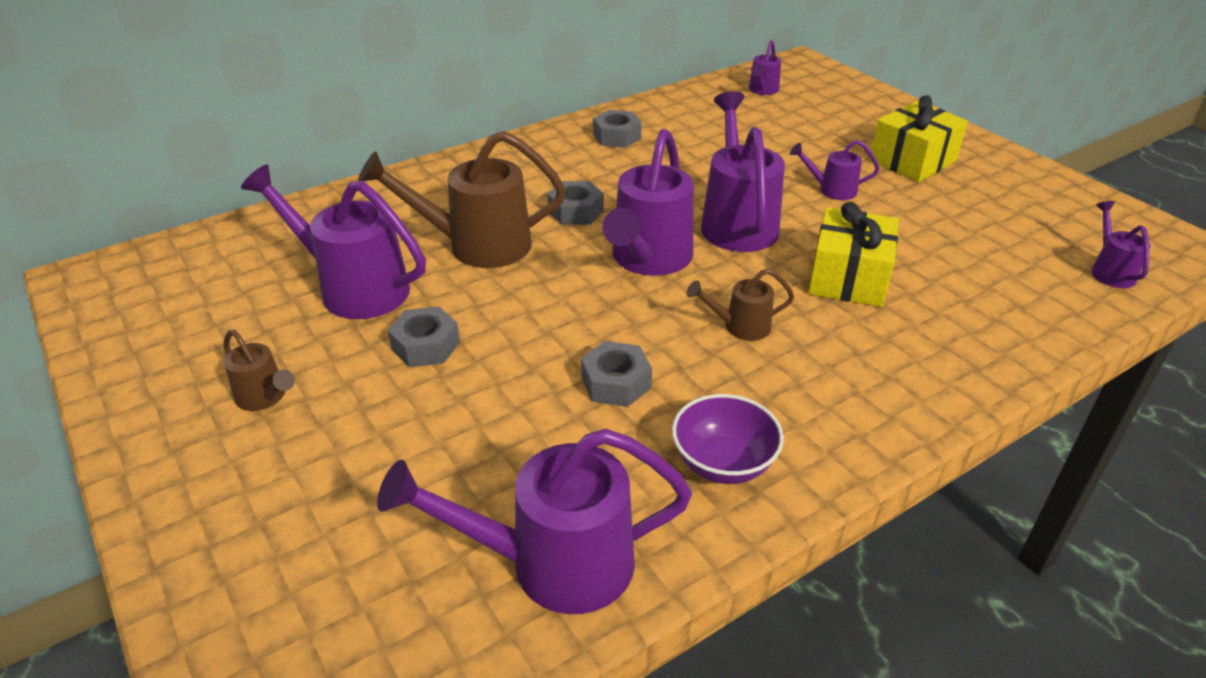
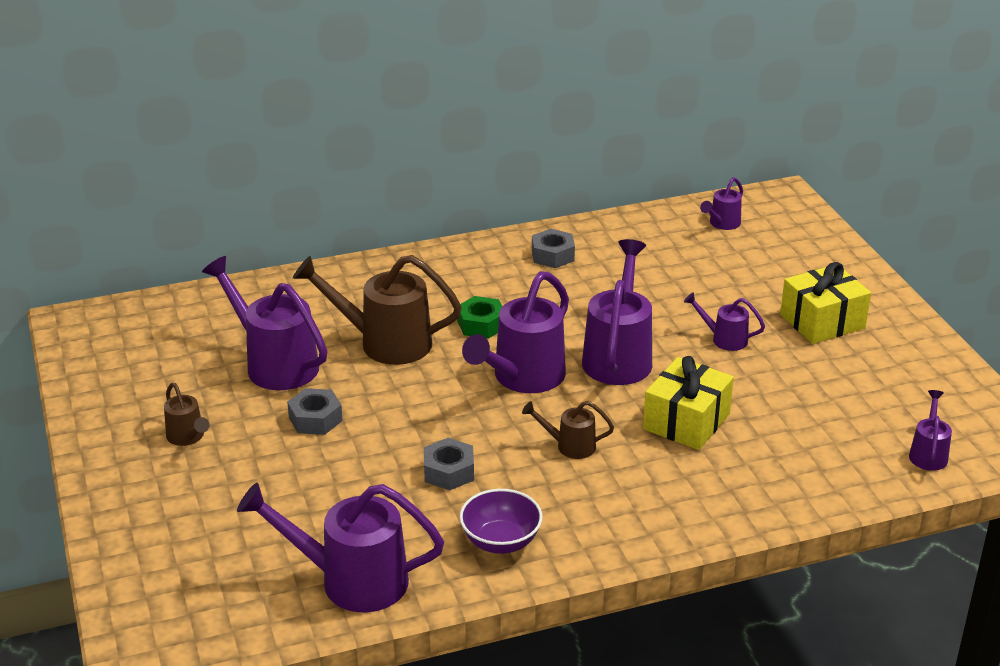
camera: 15 degrees right, 5 degrees down
grey nut [547,181,604,225] -> green nut [457,296,503,339]

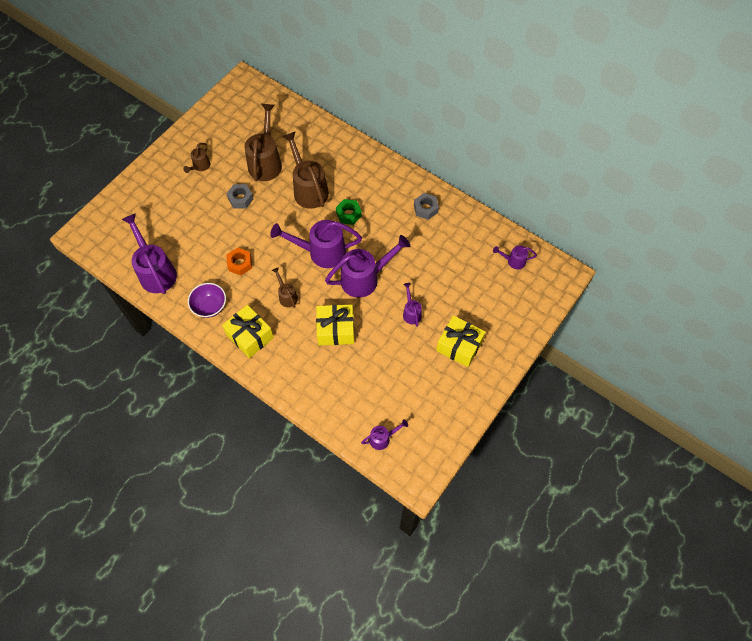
camera: 55 degrees right, 30 degrees up
purple watering can [202,256,327,390] -> brown watering can [244,104,282,181]
grey nut [424,438,474,490] -> orange nut [226,248,252,275]
none -> yellow gift [222,305,274,358]

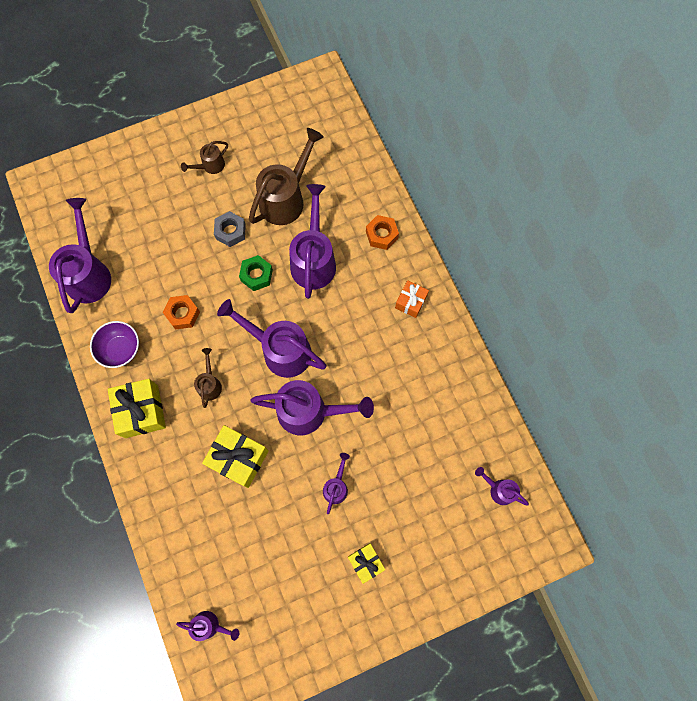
camera: 30 degrees right, 10 degrees up
brown watering can [282,131,329,209] -> purple watering can [289,184,336,299]
green nut [336,199,362,225] -> green nut moved to [239,255,273,291]
grey nut [414,193,439,220] -> none
yellow gift [436,315,486,367] -> yellow gift [348,543,385,584], size x0.60
none -> orange nut [366,215,399,250]
none -> orange gift [395,280,429,318]

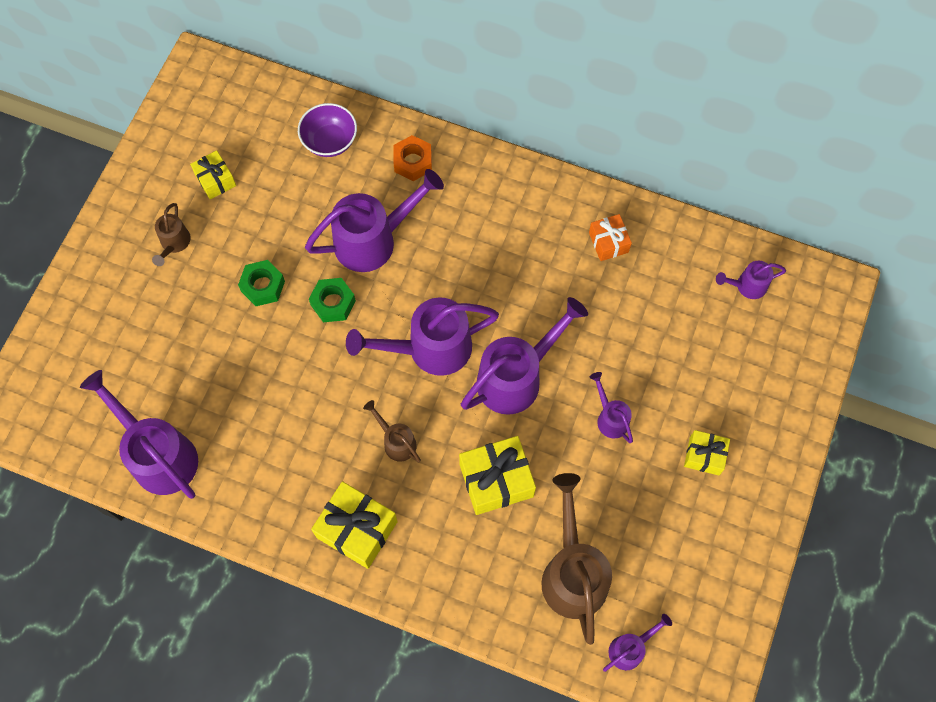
camera: 45 degrees left, 5 degrees down
purple bowl [90,321,139,368] -> purple bowl moved to [298,103,357,157]
orange nut [163,295,200,329] -> none
grey nut [214,211,246,247] -> green nut [238,260,285,306]
brown watering can [249,128,324,225] -> brown watering can moved to [541,473,612,645]
purple watering can [289,184,336,299] -> purple watering can turned 105 degrees clockwise [305,169,444,272]
orange gift [395,280,429,318] -> orange gift moved to [589,214,632,261]
none -> yellow gift [190,150,236,200]

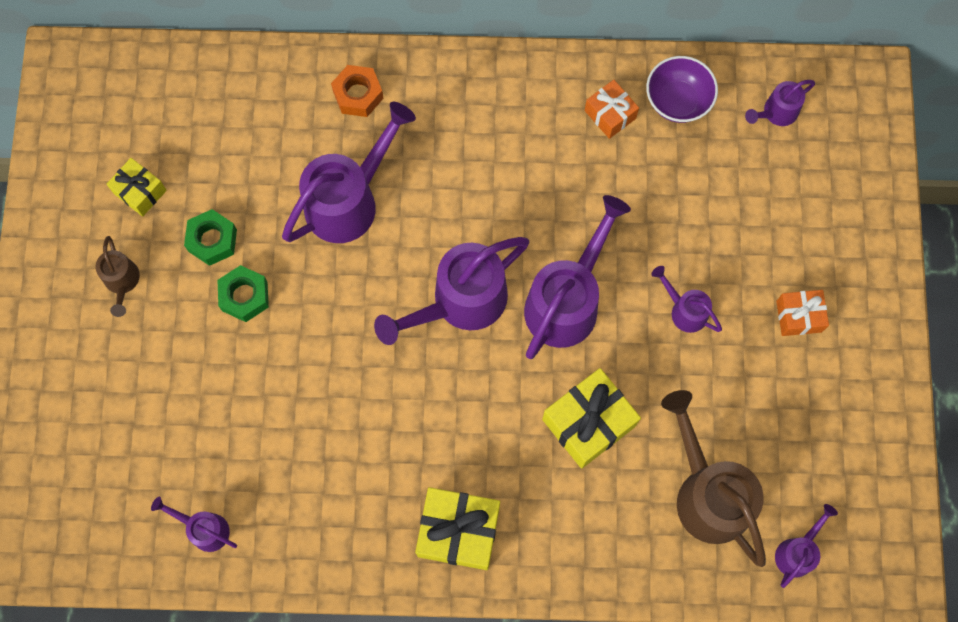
camera: 20 degrees left, 5 degrees up
purple watering can [80,370,198,499] -> purple watering can [151,497,237,552], size x0.50
purple bowl [298,103,357,157] -> purple bowl moved to [646,56,718,123]
green nut [309,278,356,322] -> green nut moved to [184,209,237,266]
brown watering can [363,400,421,462] -> none
yellow gift [684,430,730,476] -> orange gift [776,290,829,336]

